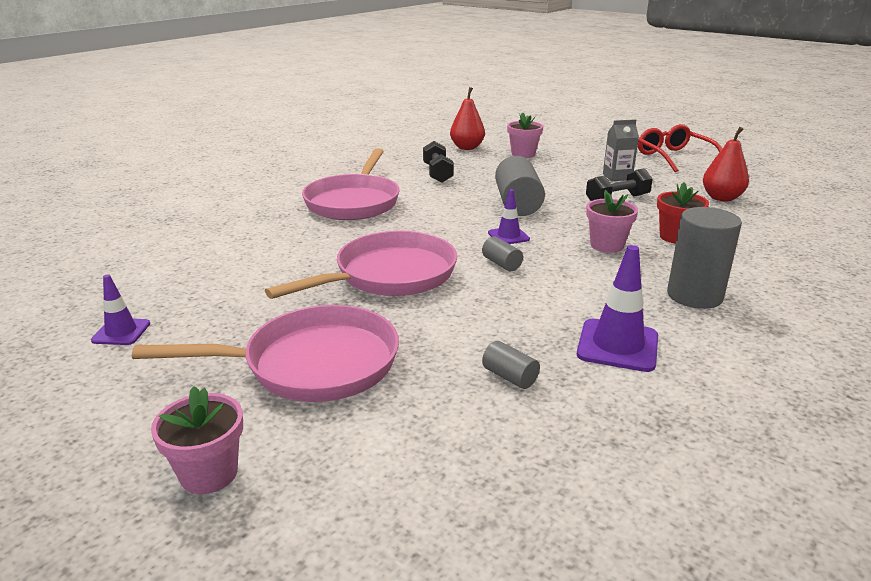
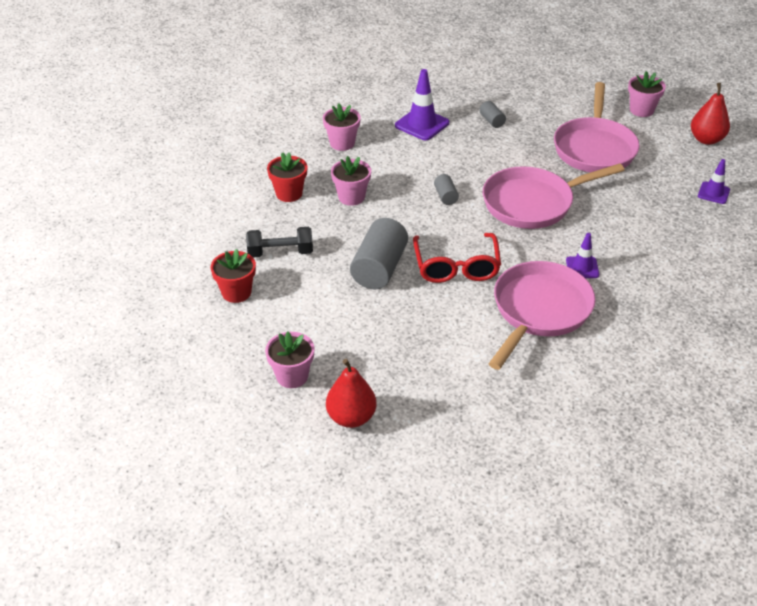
camera: 160 degrees left, 15 degrees up
pink pan [132,305,399,402] -> pink pan turned 90 degrees counterclockwise [554,82,640,172]
black dumbbell [423,141,454,183] -> none
purple traffic cone [488,189,530,244] -> purple traffic cone moved to [566,233,599,278]
grey carton [603,119,639,181] -> red flower pot [210,249,256,303]
red glasses [638,124,722,172] -> red glasses moved to [413,233,501,283]
grey cylinder [667,207,742,309] -> pink flower pot [323,104,361,151]
red pear [703,127,749,201] -> red pear moved to [691,83,730,145]

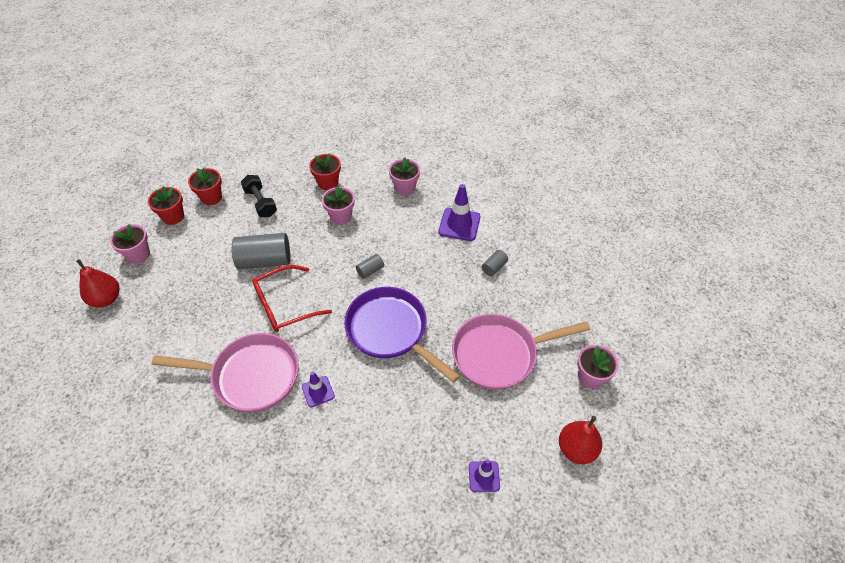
camera: 65 degrees right, 10 degrees up
pink pan [483,163,624,229] -> purple pan [344,287,460,383]
none -> red flower pot [148,186,184,225]

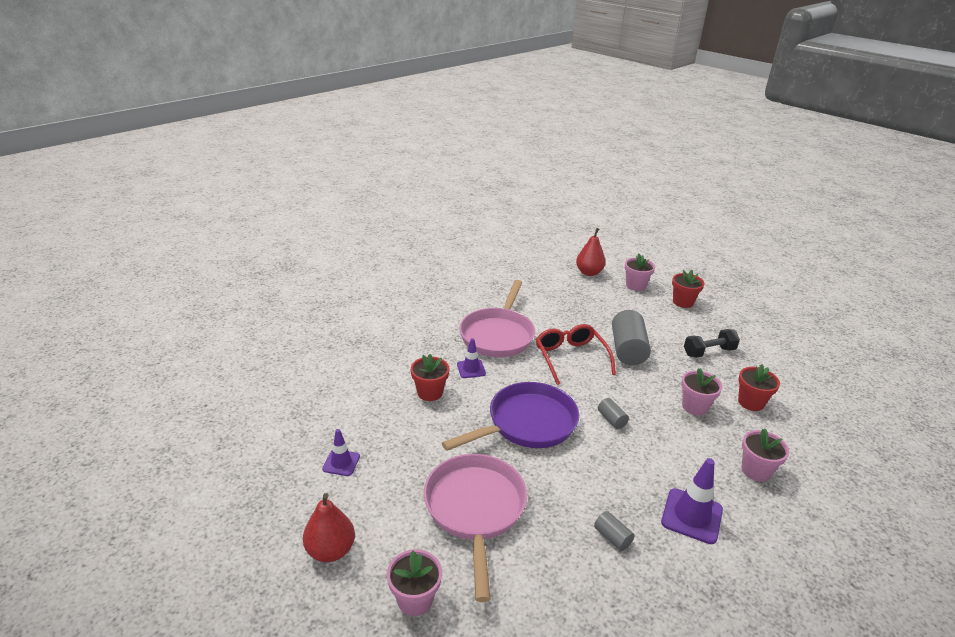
camera: 100 degrees right, 20 degrees down
red flower pot [188,168,222,205] -> red flower pot moved to [411,354,449,401]

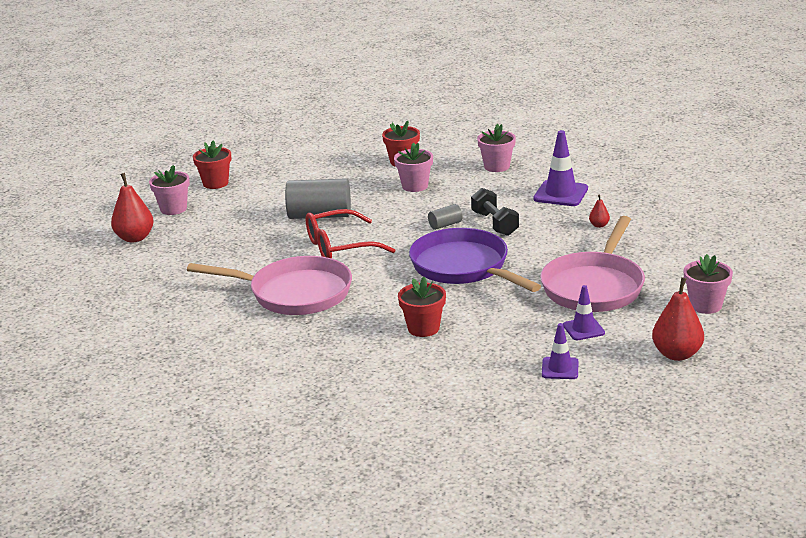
camera: 90 degrees left, 5 degrees down
pink pan [424,454,527,602] -> pink pan turned 60 degrees counterclockwise [540,216,645,312]
purple traffic cone [457,338,486,378] -> purple traffic cone moved to [563,285,605,340]
grey cylinder [594,511,635,551] -> red pear [589,194,610,228]
black dumbbell [684,329,740,358] -> black dumbbell moved to [471,188,519,236]

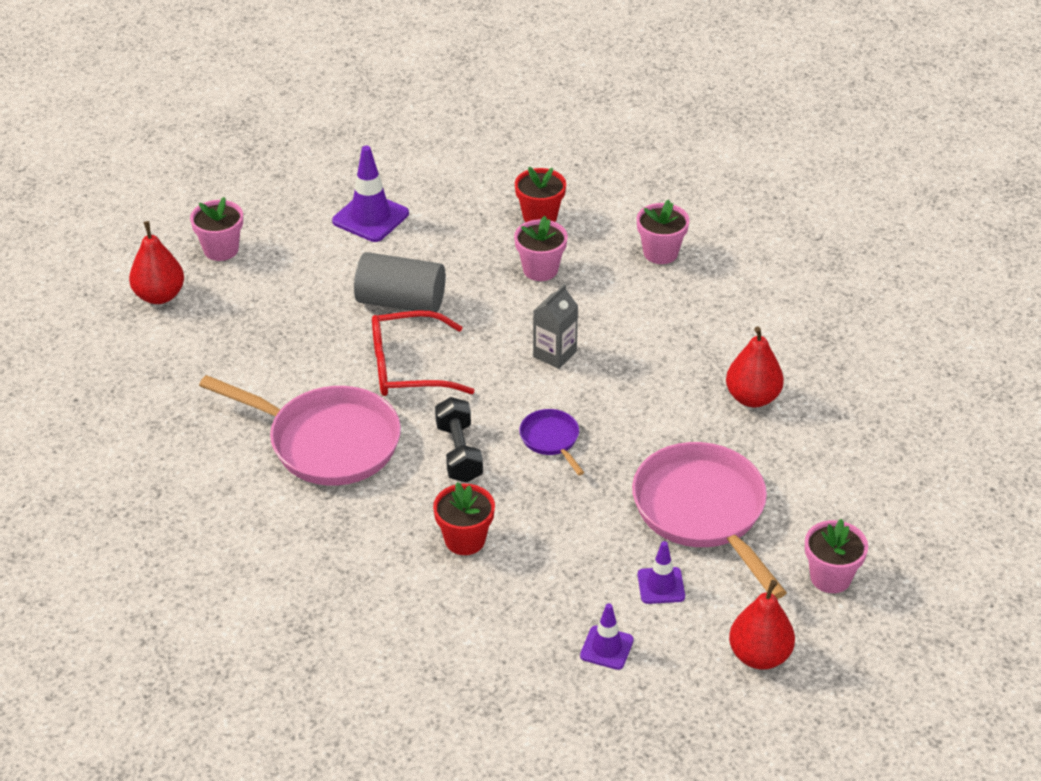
camera: 10 degrees right, 15 degrees up
red flower pot [193,141,231,189] -> none
purple pan [409,228,541,292] -> purple pan [519,409,584,476], size x0.46
grey cylinder [428,204,463,230] -> grey carton [533,284,578,369]
black dumbbell [471,188,519,236] -> black dumbbell moved to [435,397,483,483]
purple traffic cone [533,130,588,206] -> purple traffic cone moved to [332,146,409,242]
pink pan [540,216,645,312] -> pink pan turned 120 degrees clockwise [632,442,787,599]
red pear [589,194,610,228] -> red pear [726,326,784,408], size x2.08

